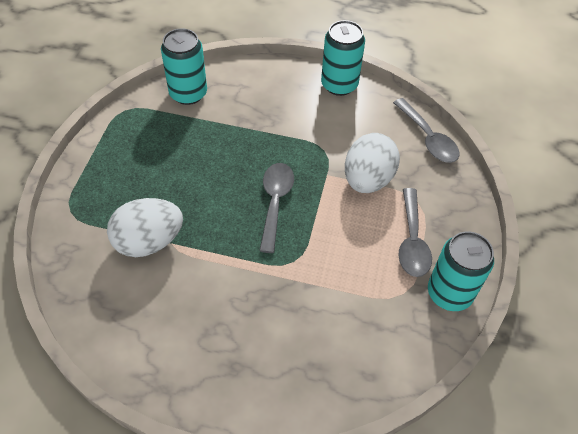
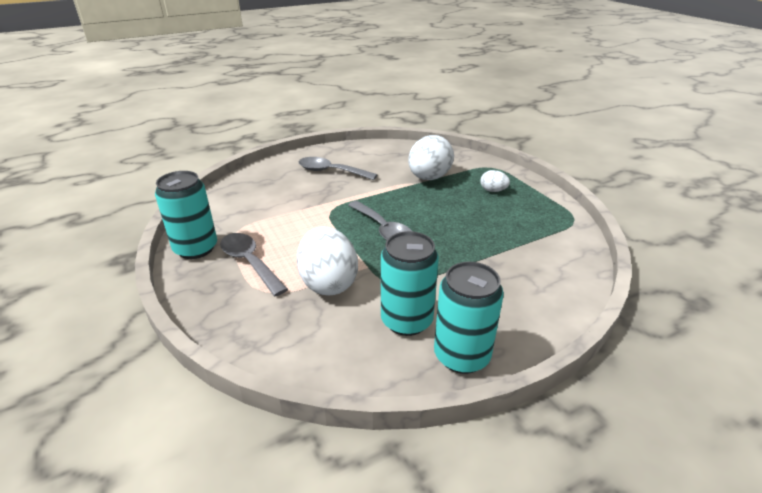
camera: 140 degrees right, 20 degrees down
turquoise can [161,28,207,105] -> turquoise can moved to [381,231,439,336]
grey spoon [393,98,459,163] -> grey spoon moved to [299,157,377,180]
none -> white egg [480,170,510,192]

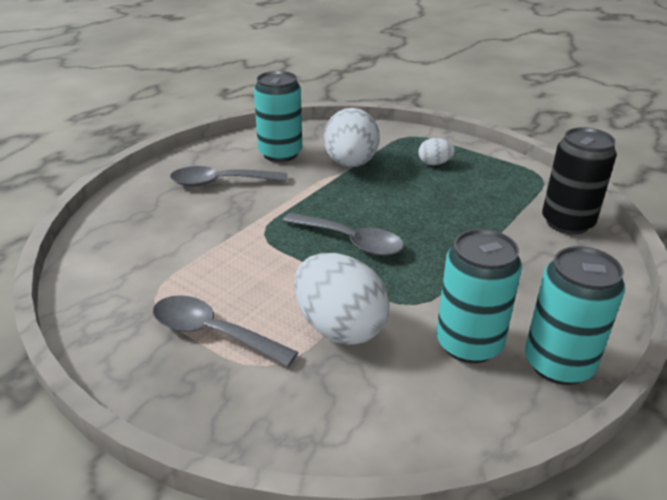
camera: 25 degrees left, 0 degrees up
turquoise can [155,171,217,259] -> turquoise can moved to [254,71,302,162]
none -> black can [542,127,617,234]

